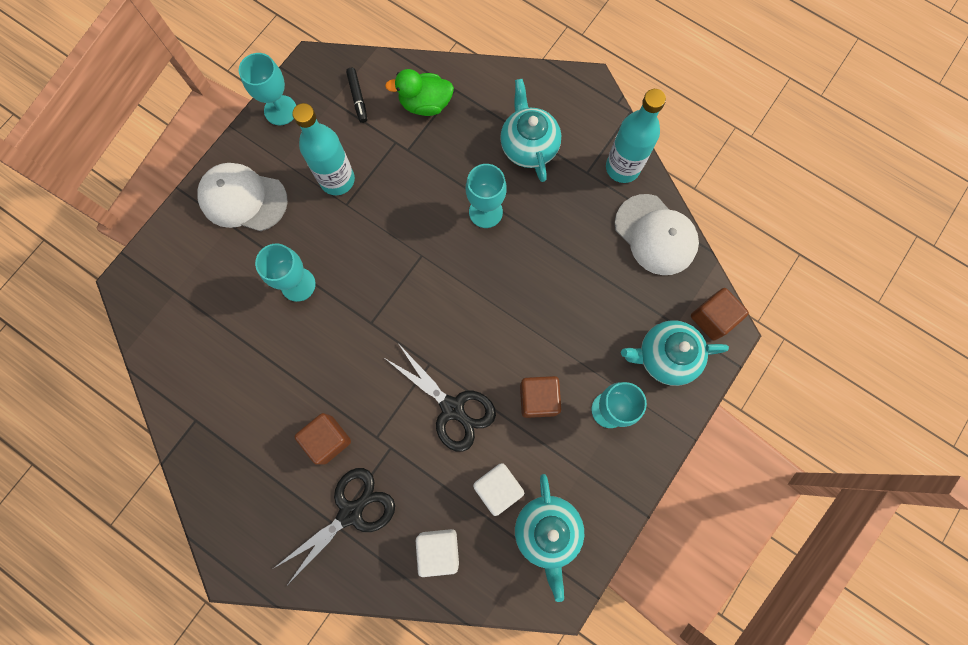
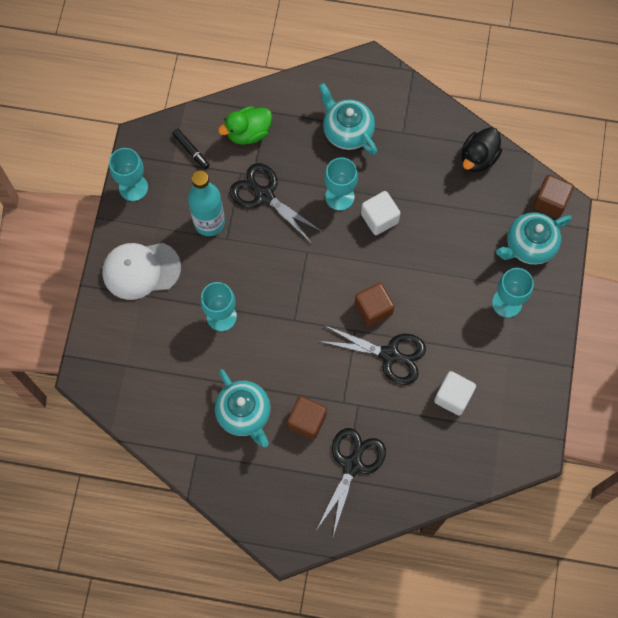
camera: 25 degrees left, 5 degrees down
white cube [416,529,459,577] -> white cube moved to [361,191,400,235]
turquoise teapot [515,474,584,602] -> turquoise teapot moved to [215,369,271,447]
brown cube [520,376,561,418] -> brown cube moved to [355,283,395,327]
turquoise bottle [606,89,666,183] -> none
white cap [615,194,699,275] -> black duck [462,127,502,172]
none -> black scissors [230,163,322,243]

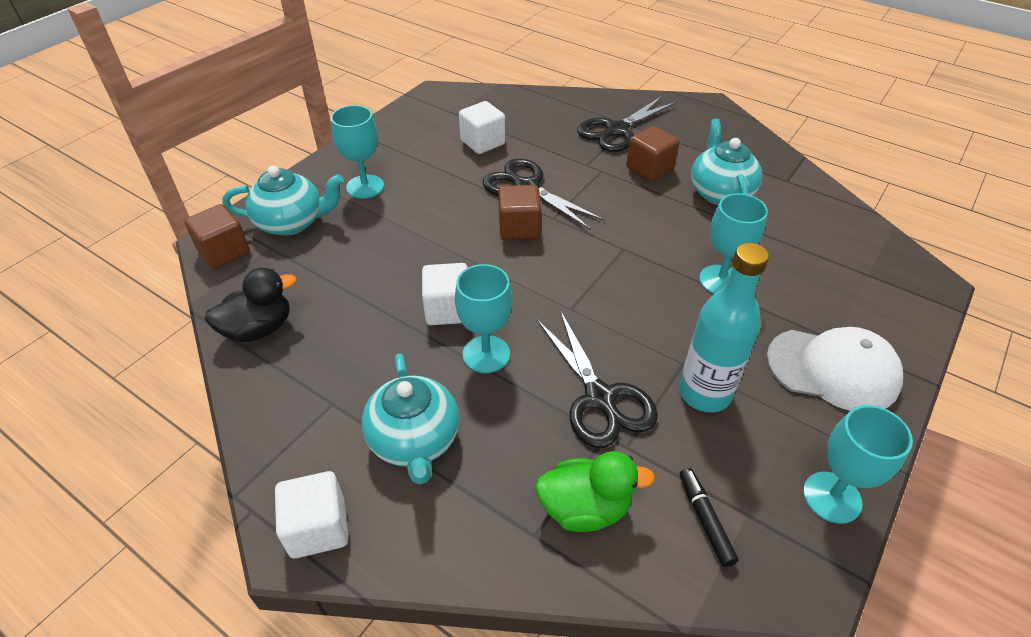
camera: 155 degrees left, 25 degrees down
none -> white cube [275,471,348,559]

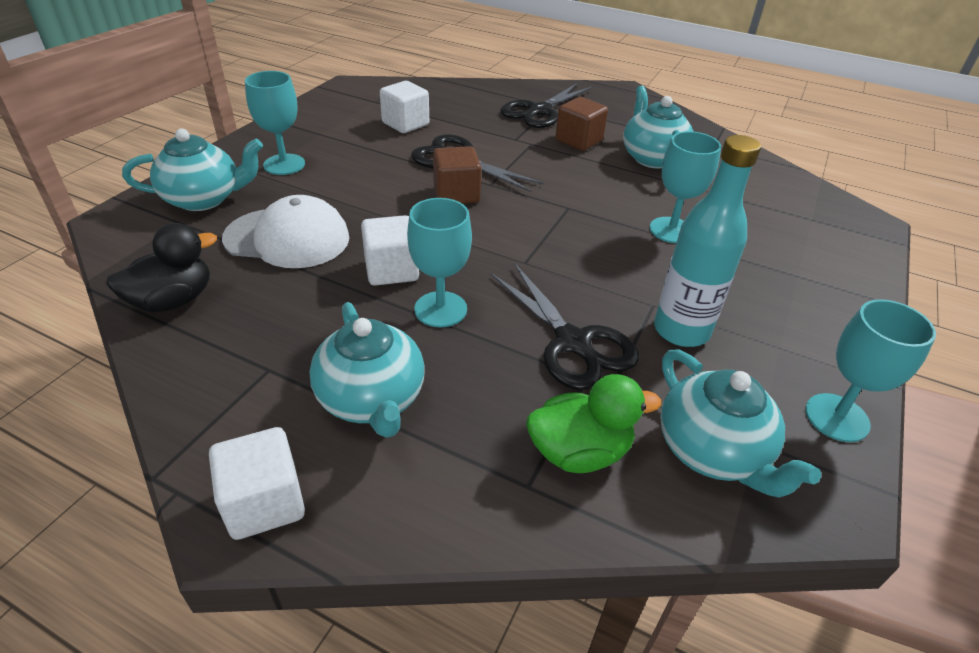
camera: 10 degrees left, 5 degrees down
brown cube [185,204,250,269] -> none
black marker [680,468,738,567] -> turquoise teapot [660,349,821,497]
white cap [766,327,903,411] -> white cap moved to [222,195,349,268]

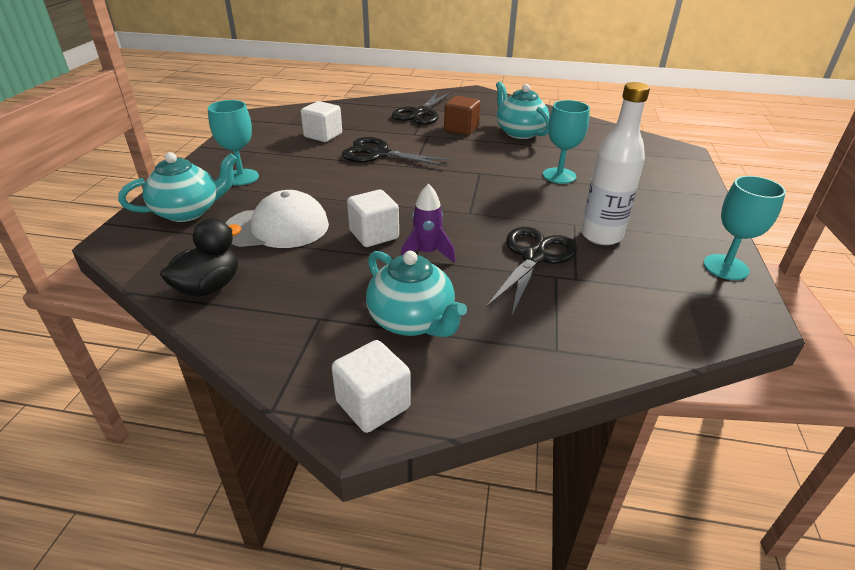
camera: 15 degrees left, 5 degrees down
turquoise goblet [407,198,472,328] -> purple rocket [401,184,455,263]
brown cube [433,146,481,204] -> none
black scissors [491,263,639,390] -> black scissors turned 105 degrees counterclockwise [486,227,577,316]
green duck [526,374,661,473] -> none
turquoise bottle [654,135,761,347] -> white bottle [581,82,650,245]
turquoise teapot [660,349,821,497] -> none

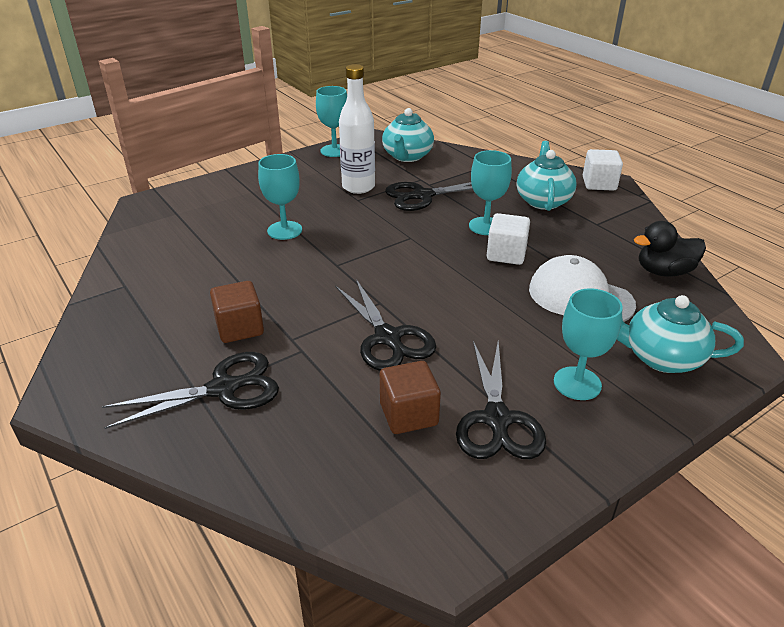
camera: 135 degrees left, 0 degrees up
white cube [301,101,342,142] -> brown cube [380,361,441,434]
purple rocket [401,184,455,263] -> turquoise goblet [469,150,512,235]
turquoise teapot [496,81,550,139] -> turquoise teapot moved to [382,108,434,162]
none -> black scissors [456,341,546,459]

